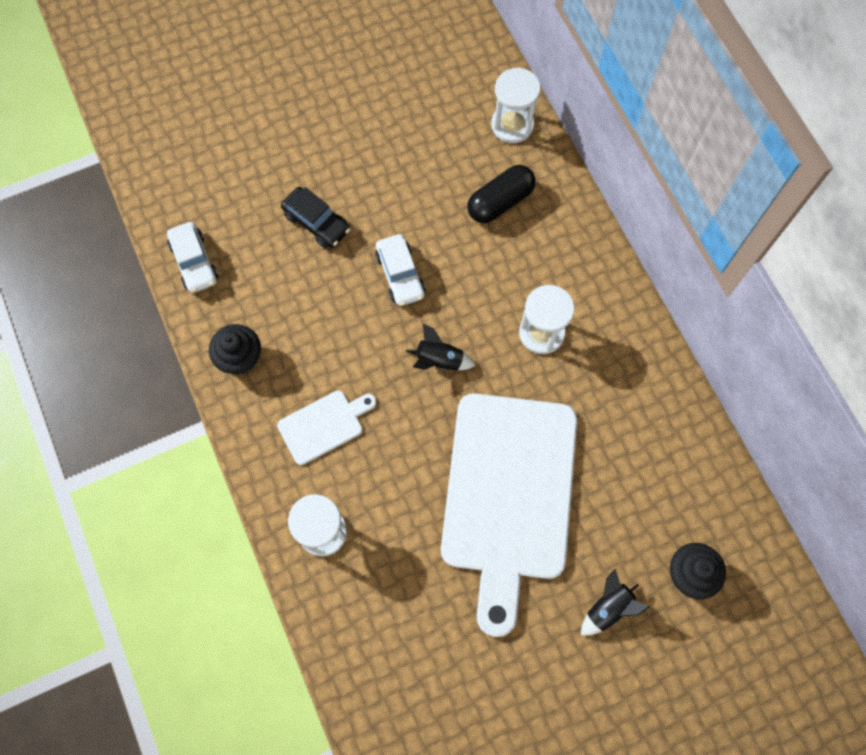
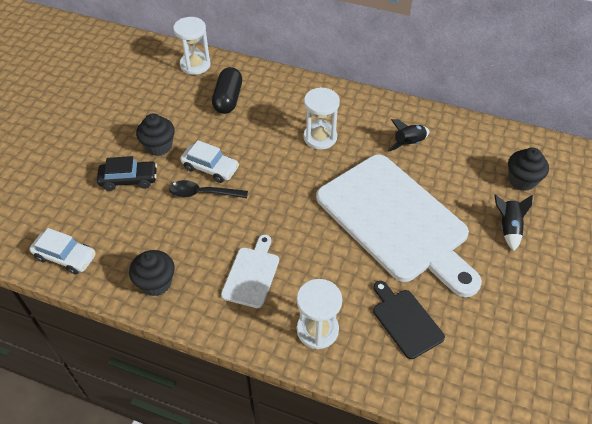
camera: 45 degrees left, 20 degrees down
black rocket [406,324,476,371] -> black rocket moved to [388,119,429,151]
none -> black cupcake [136,113,175,156]
none -> black spoon [169,180,248,198]
none -> black cutting board [373,281,445,359]

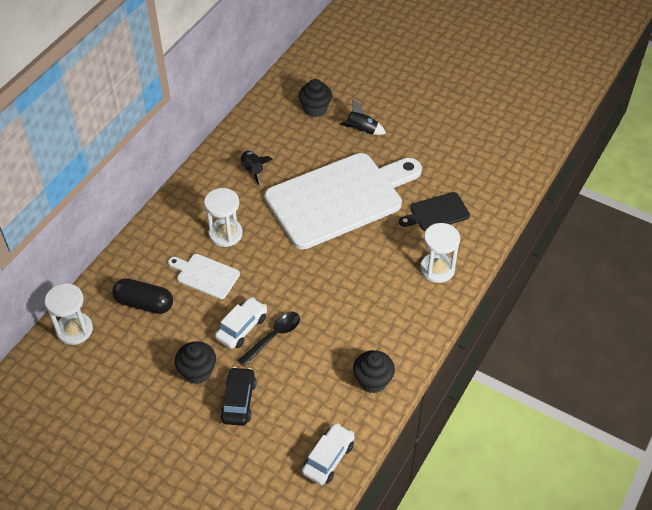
camera: 80 degrees left, 0 degrees up
black spoon [169,180,248,198] -> black spoon turned 150 degrees counterclockwise [238,311,300,367]
white cutting board [221,235,279,308] -> white cutting board moved to [168,254,240,299]

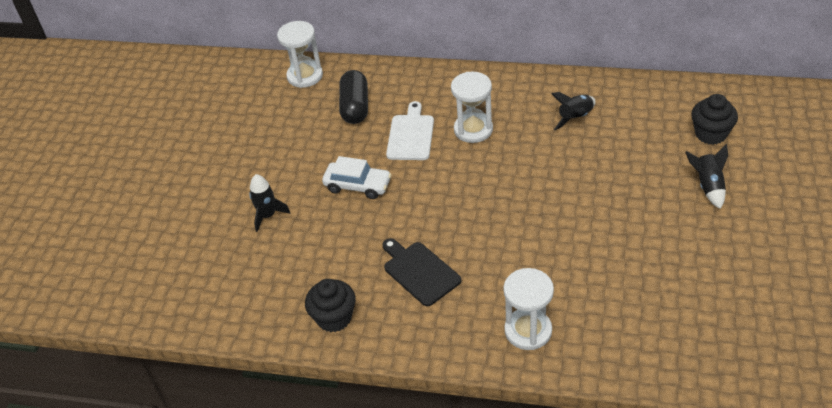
camera: 75 degrees right, 5 degrees down
black cupcake [175,341,216,384] -> none
black car [220,367,256,426] -> black rocket [249,174,290,232]
black spoon [238,311,300,367] -> none
white cutting board [264,153,422,249] -> none
white car [302,423,355,485] -> none
black cutting board [399,192,470,231] -> black cutting board moved to [382,238,461,306]

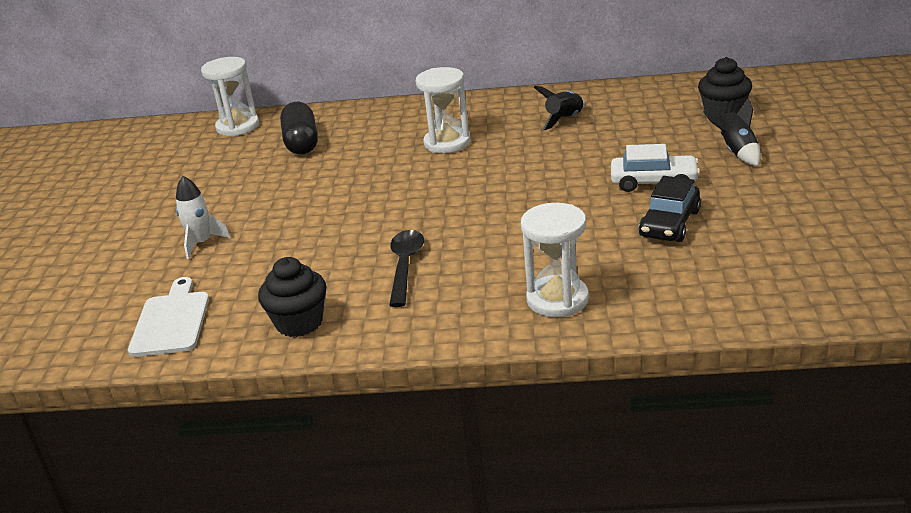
camera: 10 degrees left, 15 degrees down
black rocket [249,174,290,232] -> white rocket [176,176,231,259]
white car [322,156,392,199] -> white car moved to [611,144,700,192]
black cutting board [382,238,461,306] -> black spoon [389,230,424,307]
white cutting board [386,101,434,160] -> white cutting board moved to [128,277,209,357]
none -> black car [639,176,701,242]

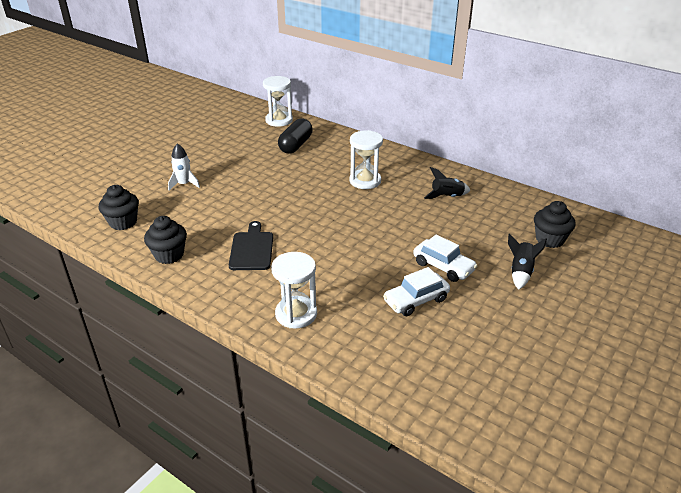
camera: 30 degrees right, 5 degrees up
white cutting board [128,277,209,357] -> black cupcake [98,185,139,230]
black spoon [389,230,424,307] -> black cutting board [229,221,273,270]
black car [639,176,701,242] -> white car [383,267,450,316]

